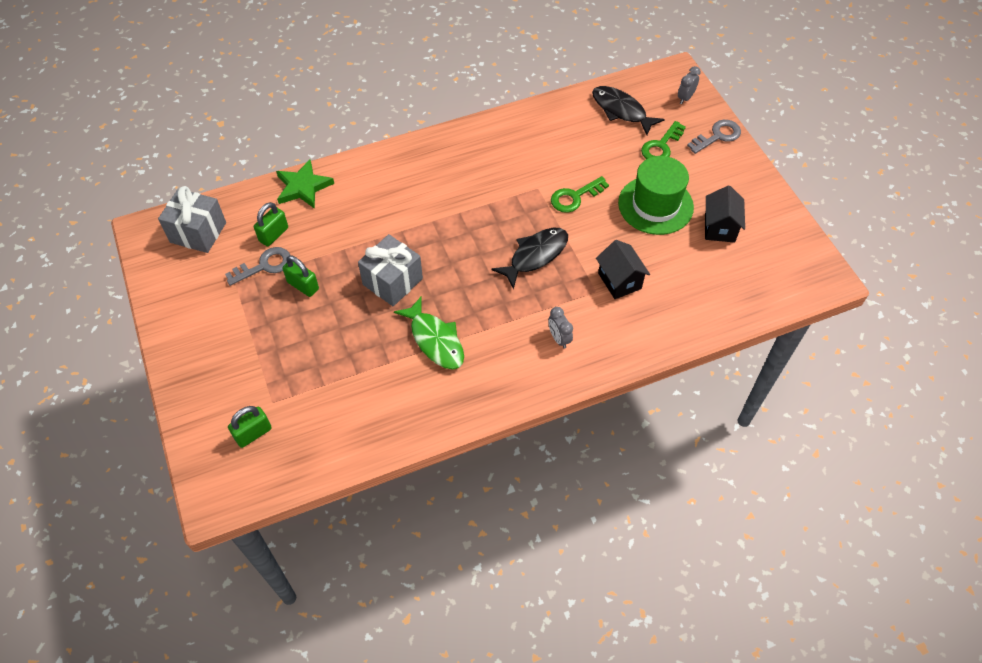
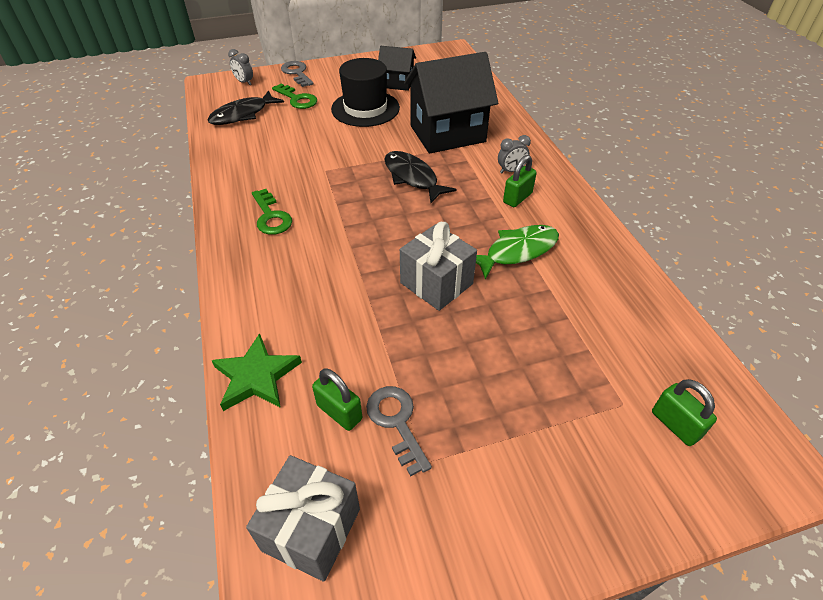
camera: 85 degrees left, 10 degrees down
green padlock [283,255,319,297] -> green padlock moved to [503,155,537,207]
green key [551,176,609,213] -> green key moved to [252,189,292,235]
black house [596,240,650,299] -> black house [404,52,498,154], size x1.90
green hat [618,156,694,235] -> black hat [331,58,400,127]

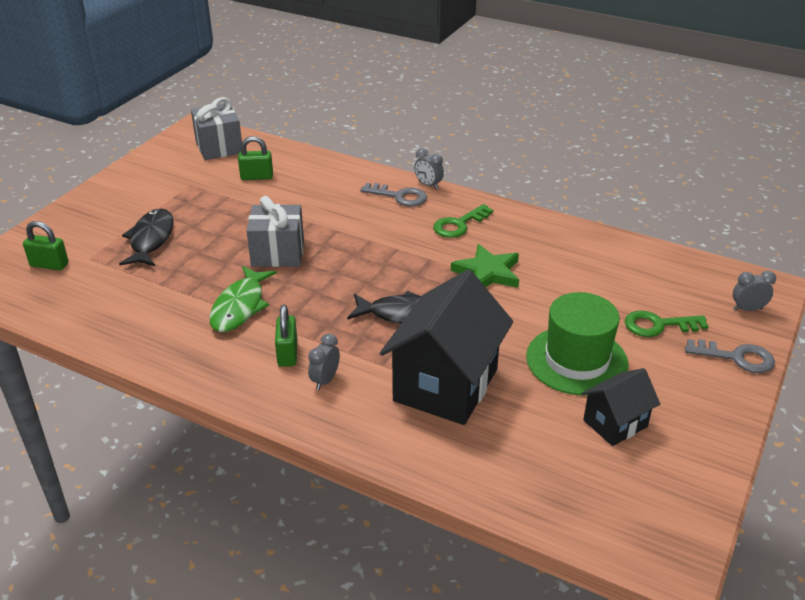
camera: 135 degrees right, 10 degrees down
black fish [207,90,284,125] -> black fish moved to [119,208,173,266]
green star [212,333,302,411] -> green star moved to [451,244,519,288]
green key [252,189,292,235] -> green key turned 60 degrees counterclockwise [433,204,493,238]
black hat [331,58,400,127] -> green hat [526,292,629,396]
grey key [366,386,432,476] -> grey key moved to [360,183,427,206]
none -> grey clock [414,148,444,189]

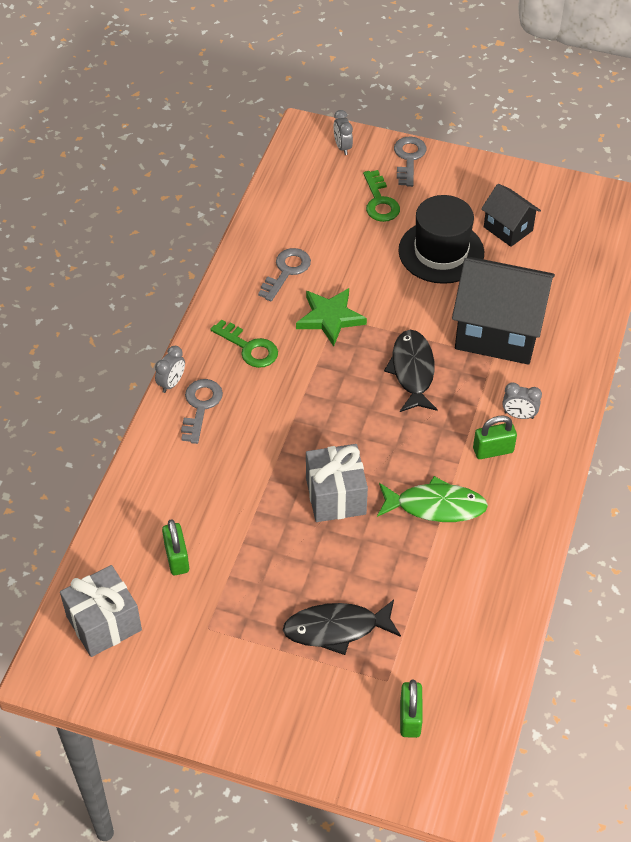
camera: 100 degrees left, 15 degrees up
green hat [526,292,629,396] -> black hat [398,195,484,284]
none -> grey key [258,248,311,301]

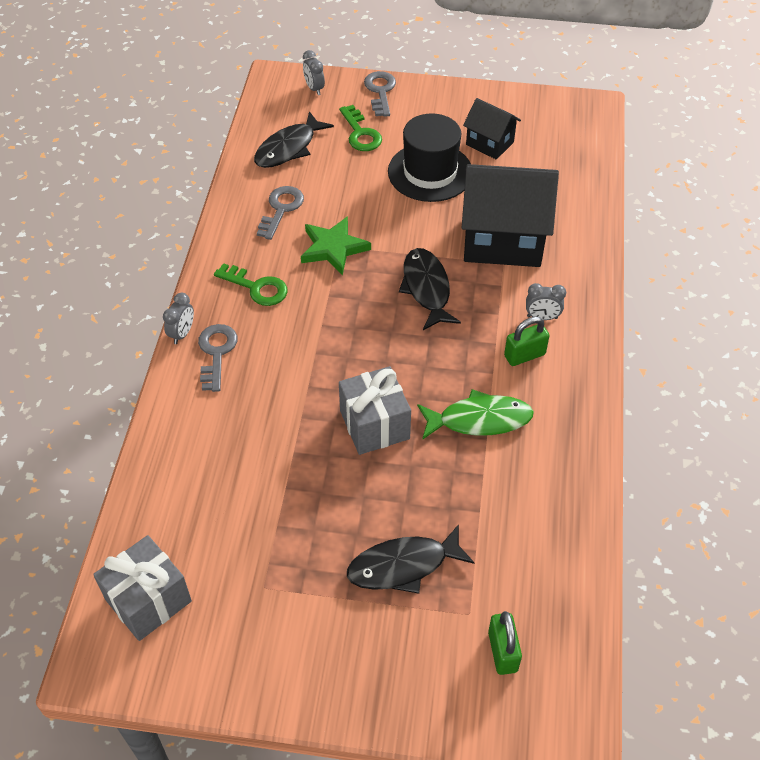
camera: 10 degrees left, 0 degrees up
green padlock [162,519,189,575] -> none
none -> black fish [254,111,334,168]

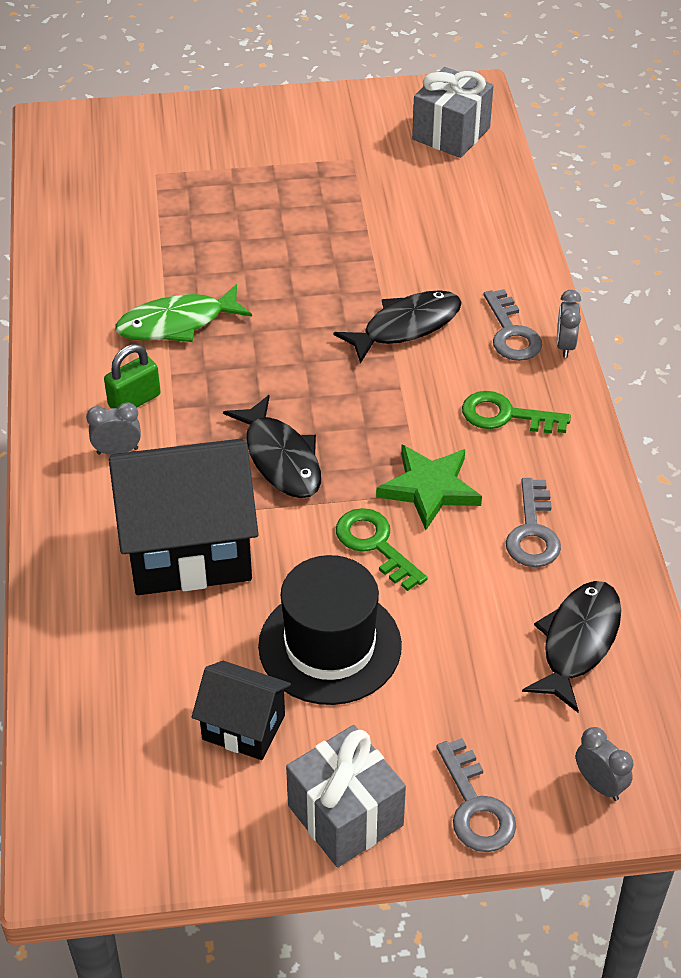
camera: 165 degrees right, 5 degrees down
green key [339,105,382,151] -> green key moved to [336,508,428,591]
grey gift [339,366,411,455] -> grey gift moved to [286,725,406,867]
black fish [347,524,474,594] -> black fish moved to [334,290,462,364]
green padlock [488,611,522,675] -> none

